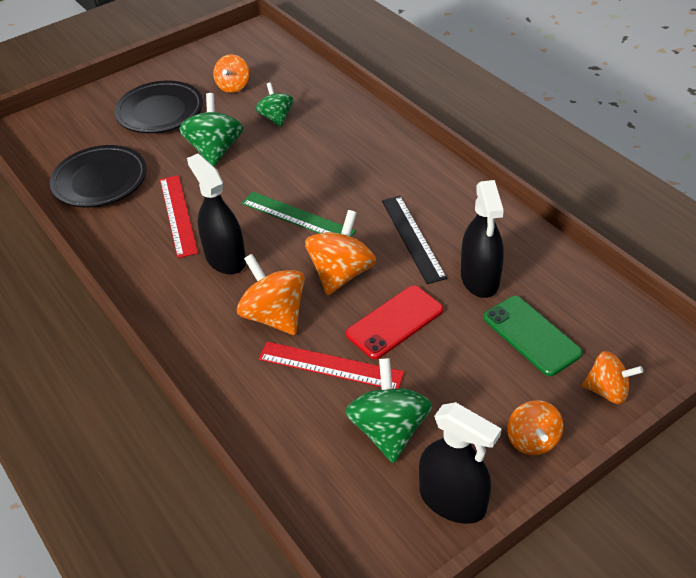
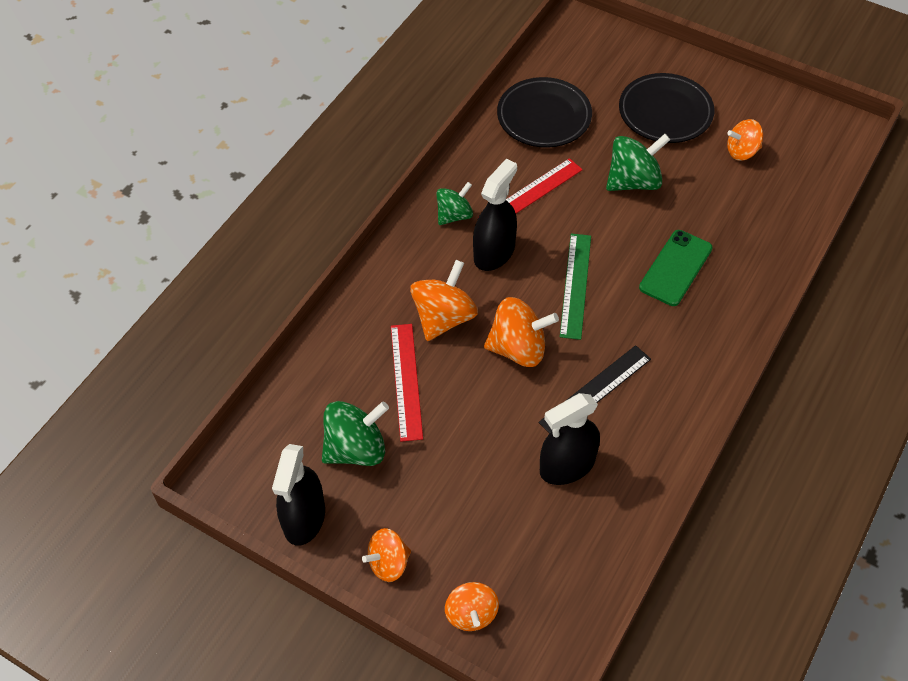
camera: 65 degrees right, 10 degrees up
green spinning top [256,82,294,127] -> green spinning top moved to [436,182,473,225]
red phone [346,285,443,359] -> none
green phone [483,296,583,376] -> green phone moved to [639,230,713,306]

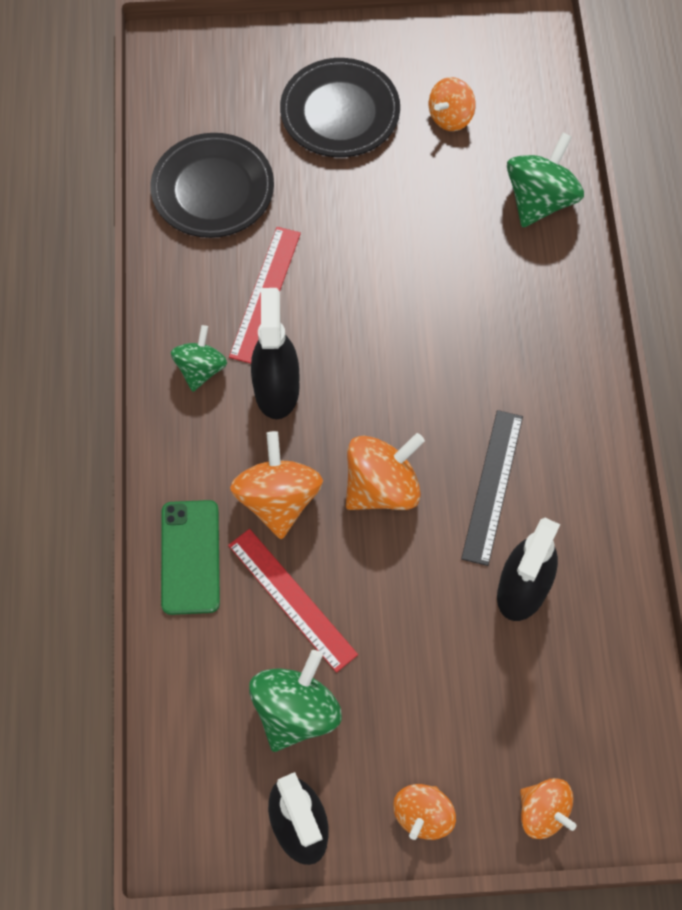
camera: 35 degrees left, 10 degrees up
green ruler [560,233,591,340] -> none
green spinning top [606,134,670,191] -> green spinning top moved to [507,132,584,228]
green phone [639,230,713,306] -> green phone moved to [161,500,220,615]

